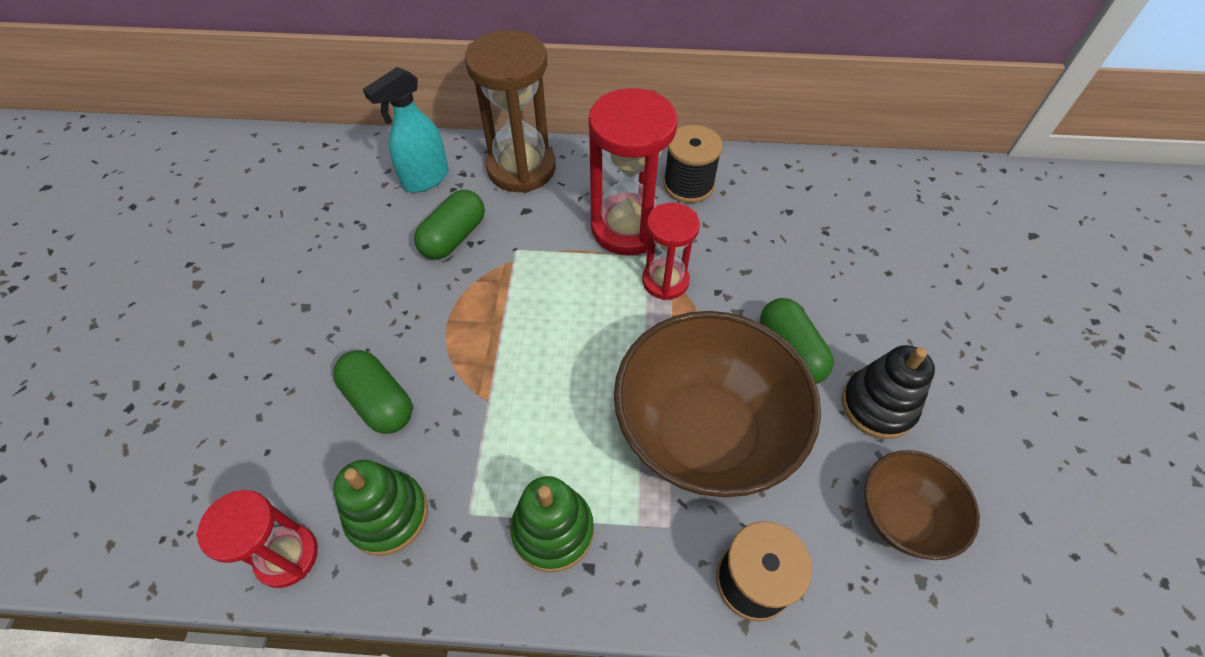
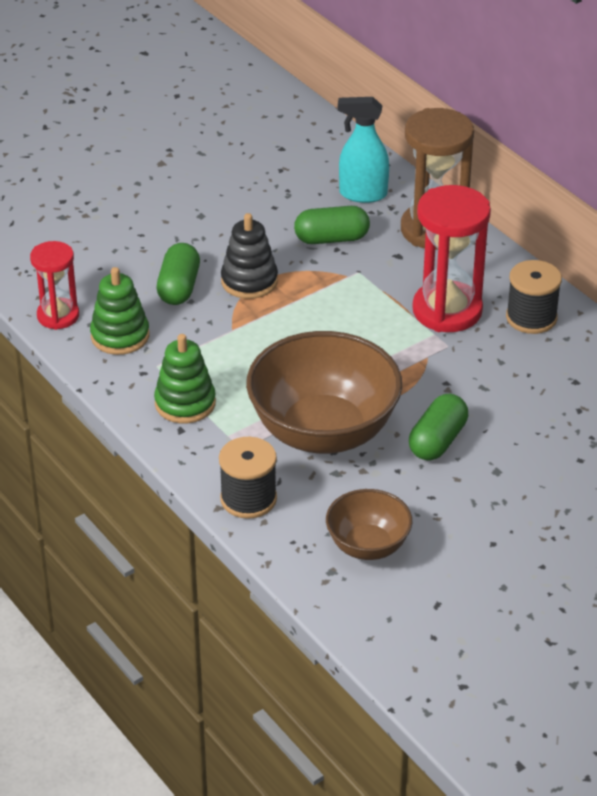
camera: 50 degrees right, 15 degrees down
red hourglass [642,203,700,300] -> none
black stacking toy [842,345,935,439] -> black stacking toy moved to [221,213,278,299]

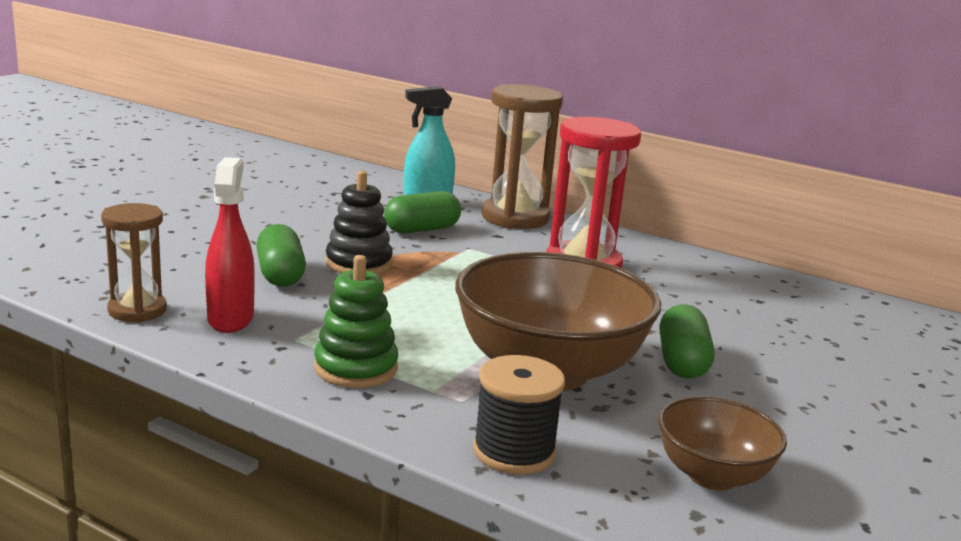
camera: 25 degrees left, 20 degrees down
red hourglass [30,241,79,330] -> brown hourglass [101,203,167,322]
green stacking toy [90,267,149,355] -> red spray bottle [205,157,255,333]
black spool [506,260,562,334] -> none

